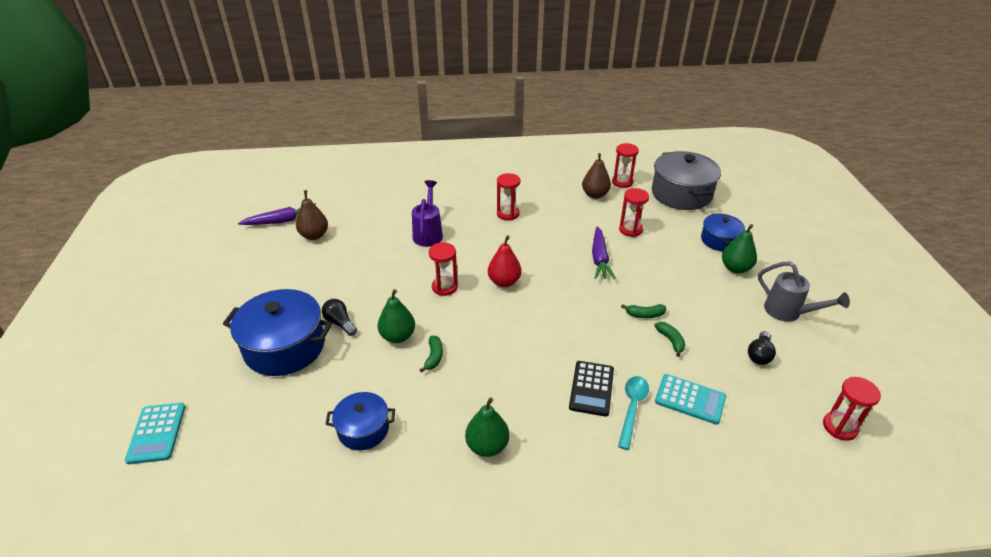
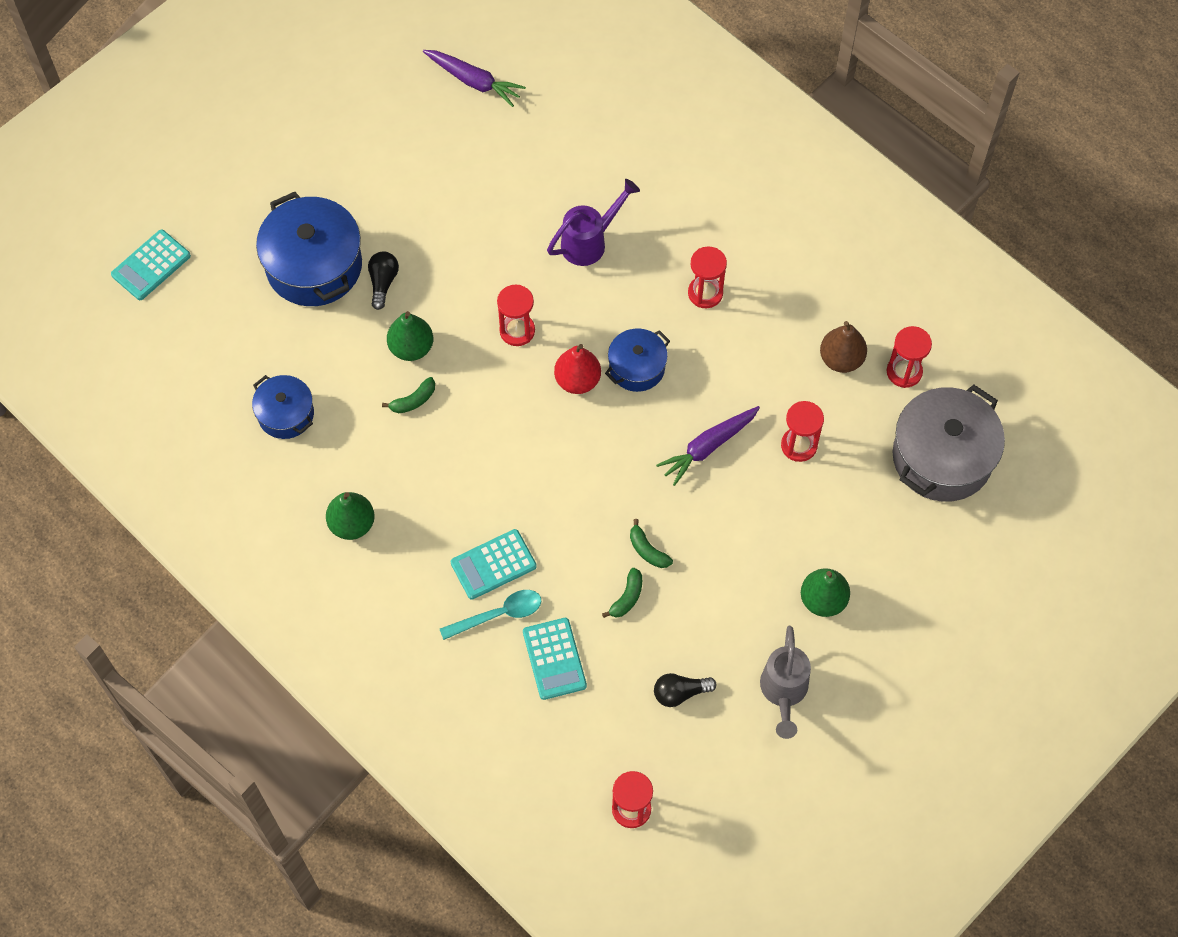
camera: 50 degrees right, 25 degrees up
brown pear [296,190,328,240] -> none
black calculator [569,361,614,417] -> turquoise calculator [451,529,537,600]
blue pot [701,213,745,251] -> blue pot moved to [605,328,670,392]

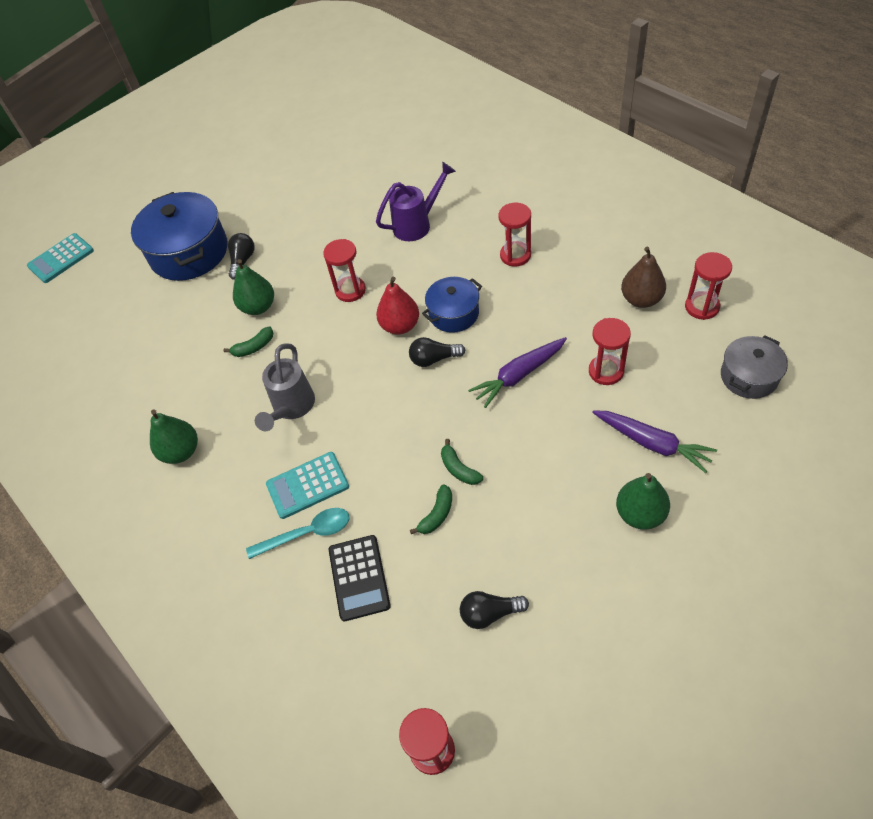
camera: 10 degrees right, 10 degrees down
blue pot [252,375,314,439] -> none
purple carrot [423,50,526,107] -> purple carrot moved to [592,410,717,473]
turquoise calculator [523,618,587,700] -> black calculator [329,535,391,621]
grey watering can [760,626,811,739] -> grey watering can moved to [255,343,315,431]
grey pot [893,385,1005,502] -> grey pot [721,335,788,399], size x0.57
none -> black light bulb [409,337,465,367]

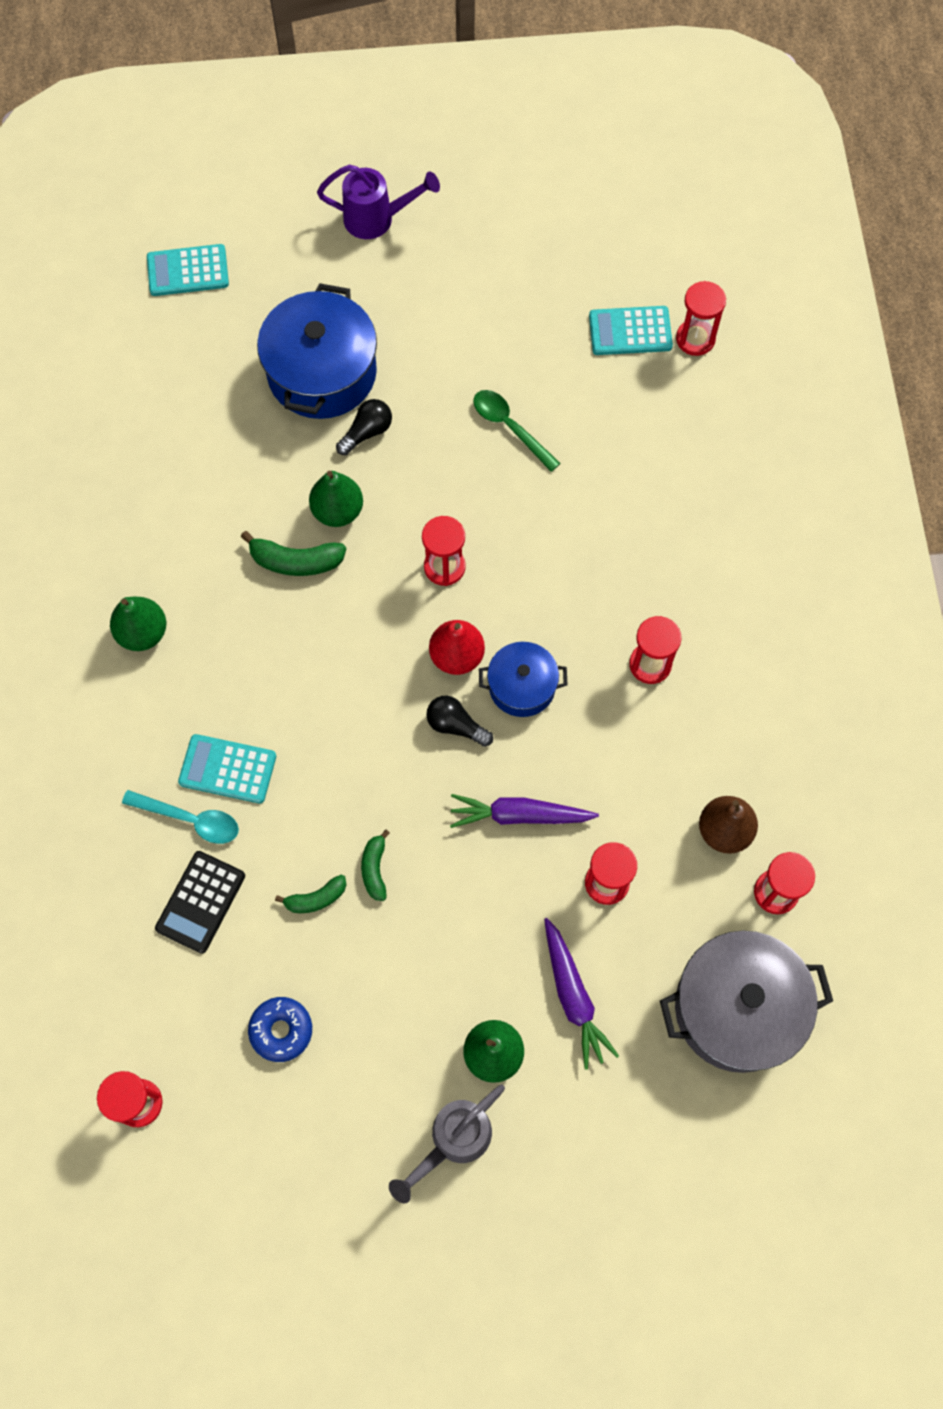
camera: 30 degrees right, 15 degrees up
green banana [223,327,273,357] -> green banana [241,531,346,576], size x1.57
grey watering can [255,343,315,431] -> grey watering can moved to [389,1085,505,1203]
purple watering can [376,162,456,241] -> purple watering can moved to [317,165,440,239]
black light bulb [460,591,529,629] -> blue donut [248,997,312,1062]
grey pot [721,335,788,399] -> grey pot [660,931,833,1073], size x1.77
none -> green spoon [473,390,561,472]
none -> turquoise calculator [589,306,673,355]
none -> red hourglass [676,281,726,356]

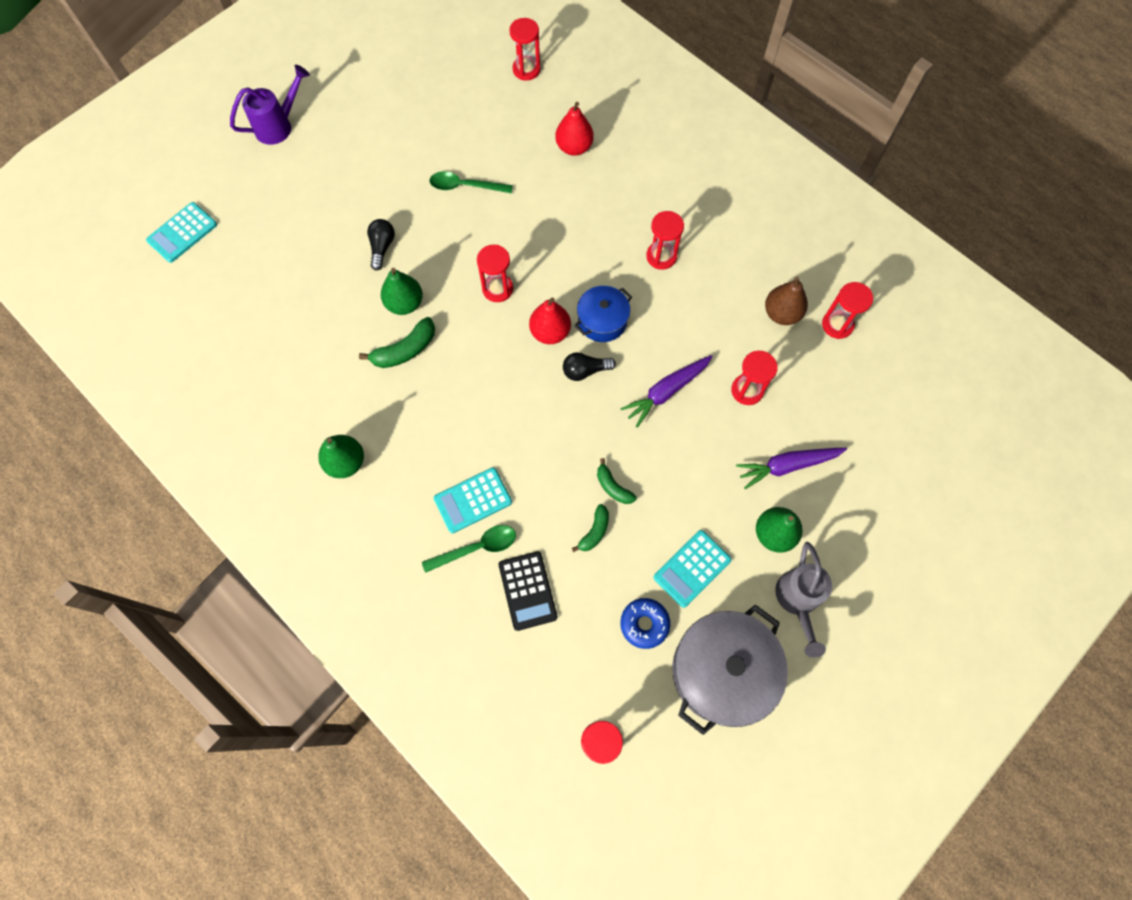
camera: 40 degrees left, 0 degrees up
turquoise spoon [122,790,239,844] -> green spoon [422,525,516,573]
blue pot [257,283,377,419] -> none
purple carrot [544,918,619,1070] -> purple carrot turned 135 degrees clockwise [736,448,847,489]
turquoise calculator [589,306,673,355] -> turquoise calculator moved to [653,530,732,608]
grey pot [660,931,833,1073] -> grey pot moved to [672,605,788,735]
none -> red pear [555,102,594,156]

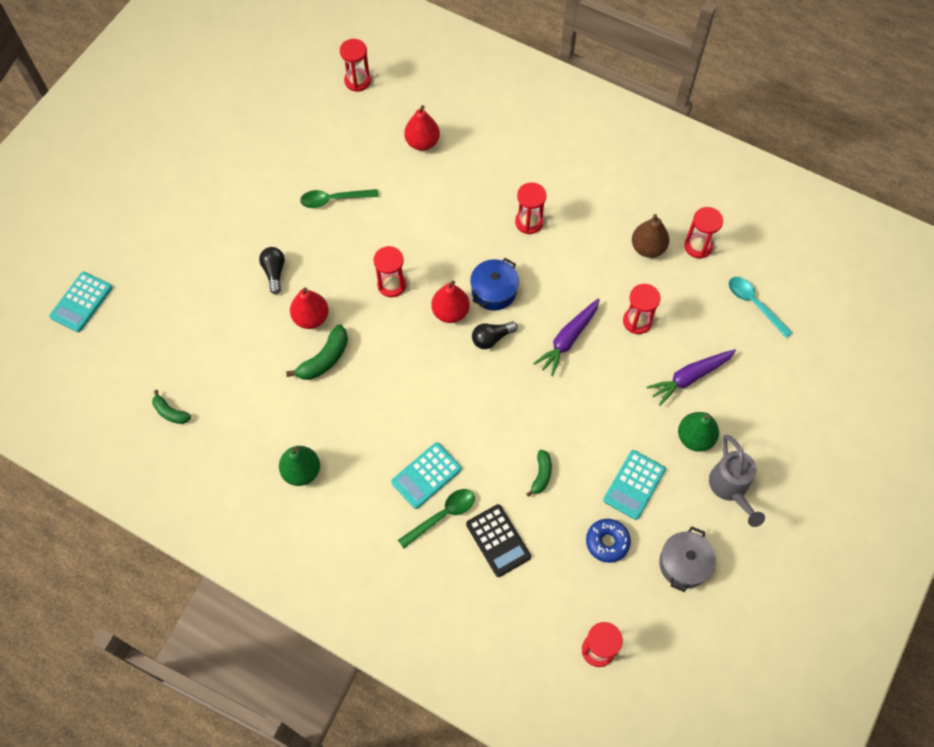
camera: 15 degrees left, 5 degrees down
purple watering can [230,65,310,145] -> none
green pear [381,268,423,315] -> red pear [290,287,329,329]
green banana [597,458,637,504] -> green banana moved to [152,390,191,424]
grey pot [672,605,788,735] -> grey pot [659,526,716,592], size x0.57
none -> turquoise spoon [729,277,793,338]

